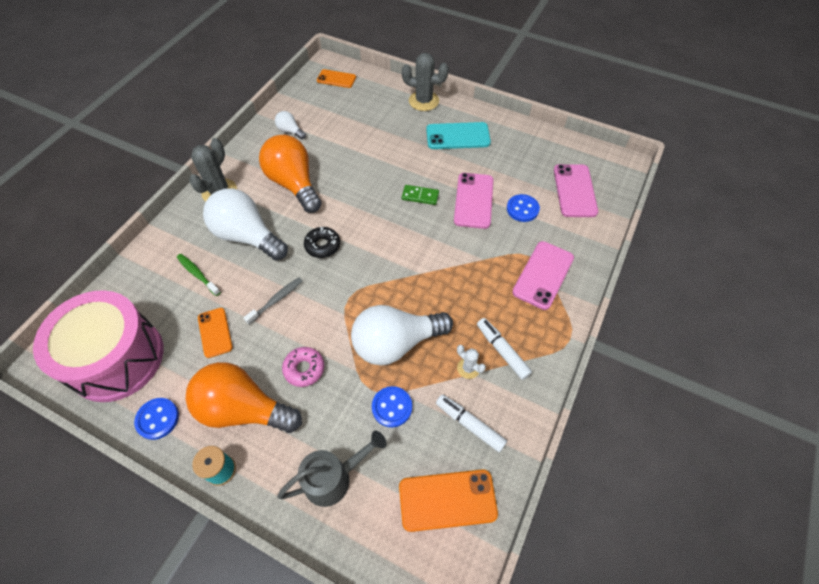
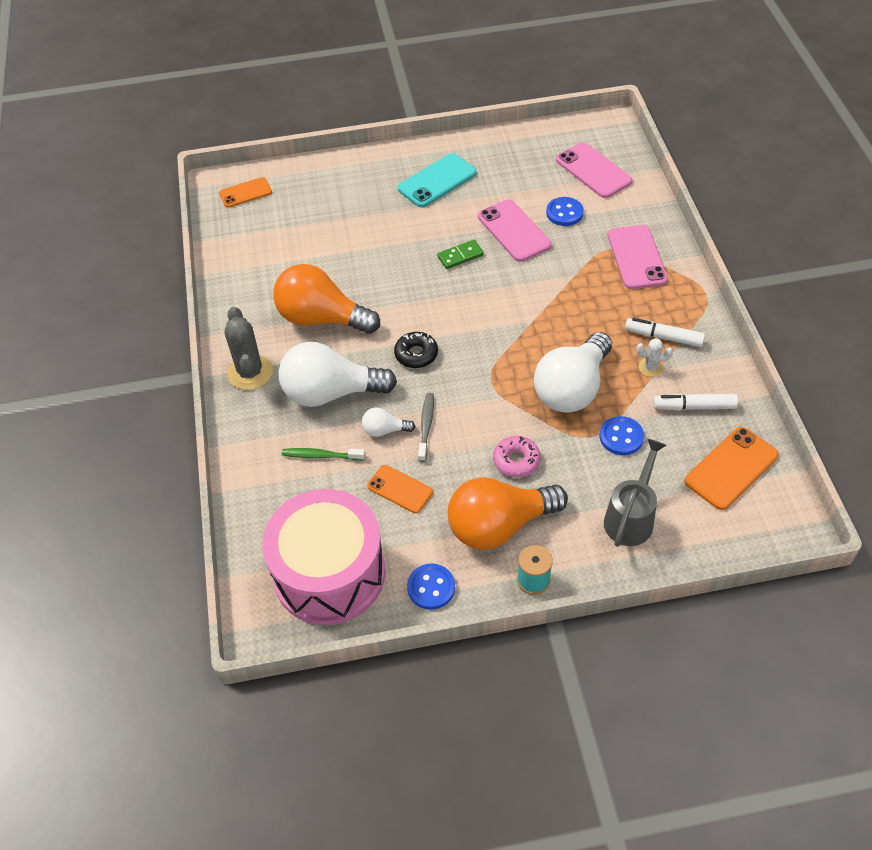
camera: 35 degrees left, 5 degrees down
white light bulb [275,111,306,139] -> white light bulb moved to [362,407,415,437]
grey cactus [402,53,449,111] -> none

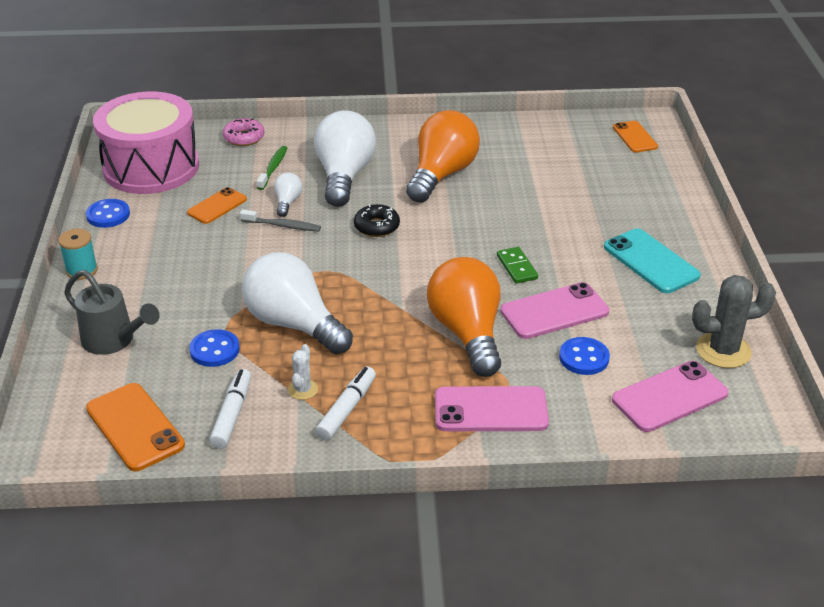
camera: 95 degrees right, 15 degrees down
grey cactus [225,307,273,390] -> grey cactus moved to [692,275,776,368]
orange light bulb [448,477,568,550] -> orange light bulb moved to [427,257,501,377]
pink donut [493,436,541,477] -> pink donut moved to [223,118,265,146]

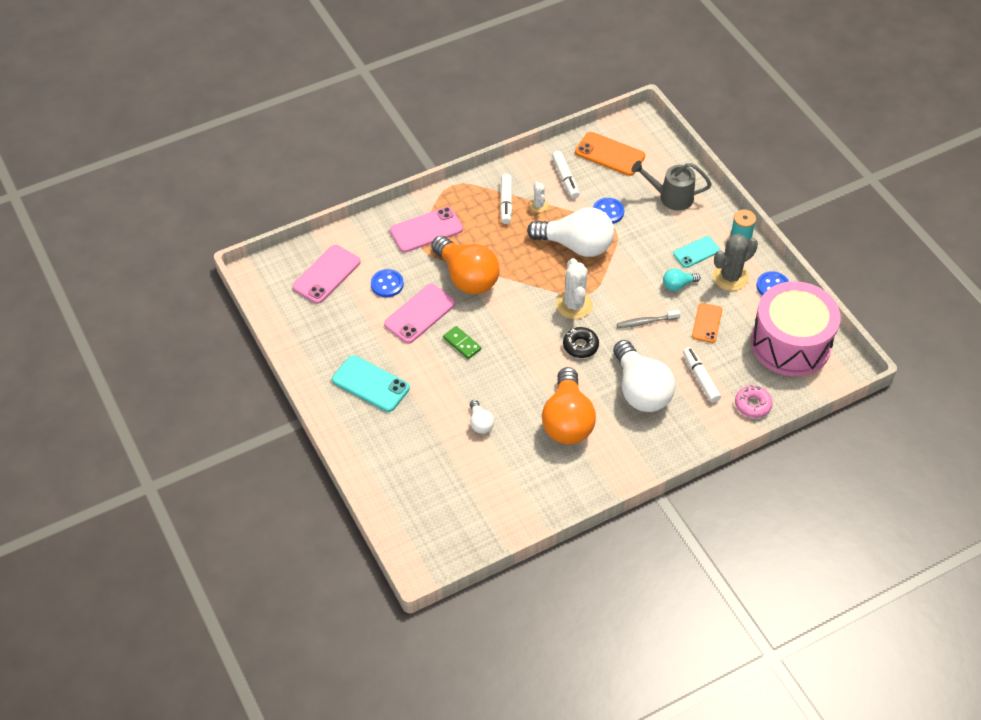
camera: 155 degrees right, 15 degrees up
green toothbrush [257,146,287,190] -> white marker [683,347,721,403]
white light bulb [274,172,303,217] -> white light bulb moved to [470,400,494,434]
orange phone [613,121,658,153] -> none
grey cactus [692,275,776,368] -> grey cactus moved to [713,234,758,291]
none -> white cactus [556,258,593,319]
none -> turquoise light bulb [663,268,701,291]
none -> turquoise phone [673,236,720,268]

